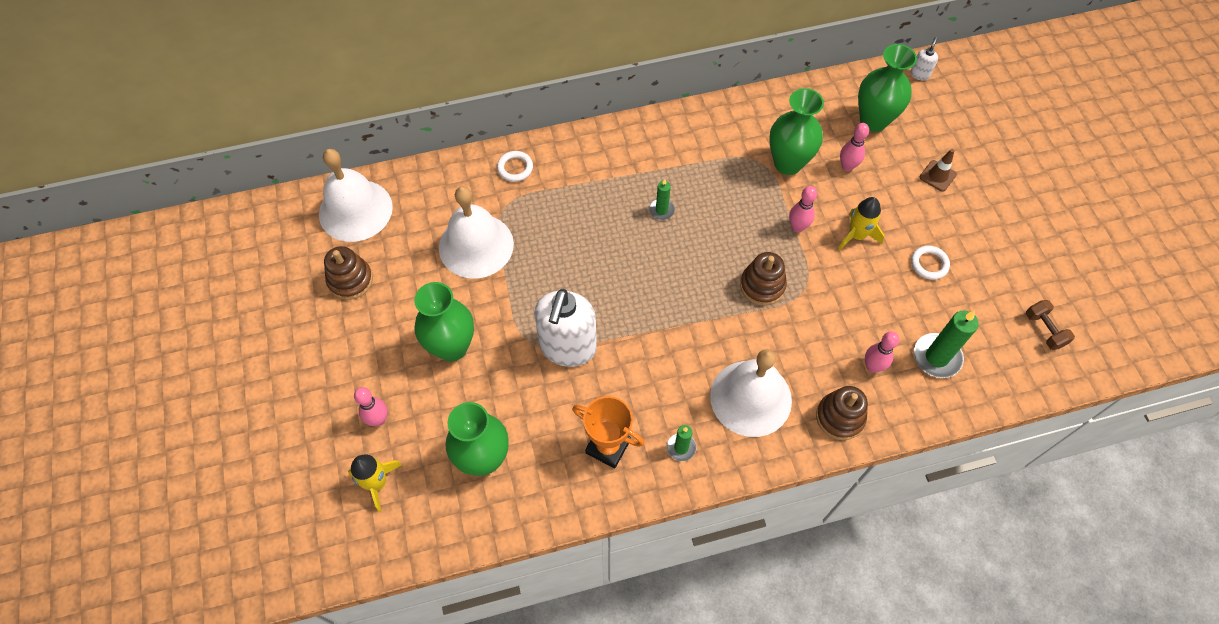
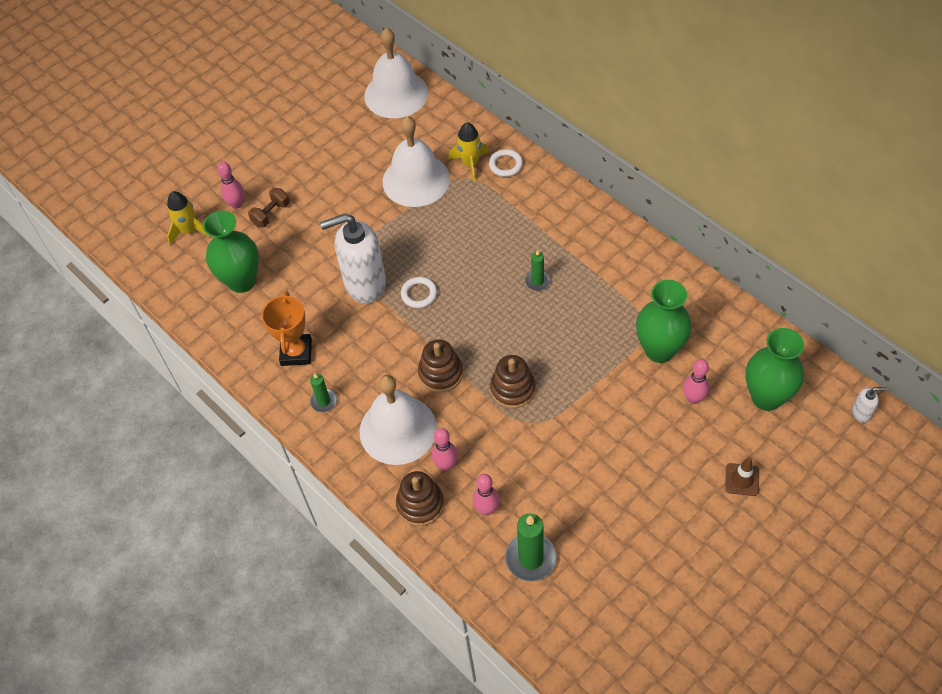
camera: 65 degrees right, 5 degrees down
brown stacking toy [324,246,373,300] -> brown stacking toy moved to [418,339,463,393]
green vase [414,282,474,361] -> none
pink bowling pin [789,186,817,232] -> pink bowling pin moved to [432,428,458,471]
yellow rocket [838,197,884,250] -> yellow rocket moved to [448,122,489,182]
white ring [911,245,950,280] -> white ring moved to [401,277,437,308]
brown dumbbell [1026,300,1075,350] -> brown dumbbell moved to [248,188,290,227]

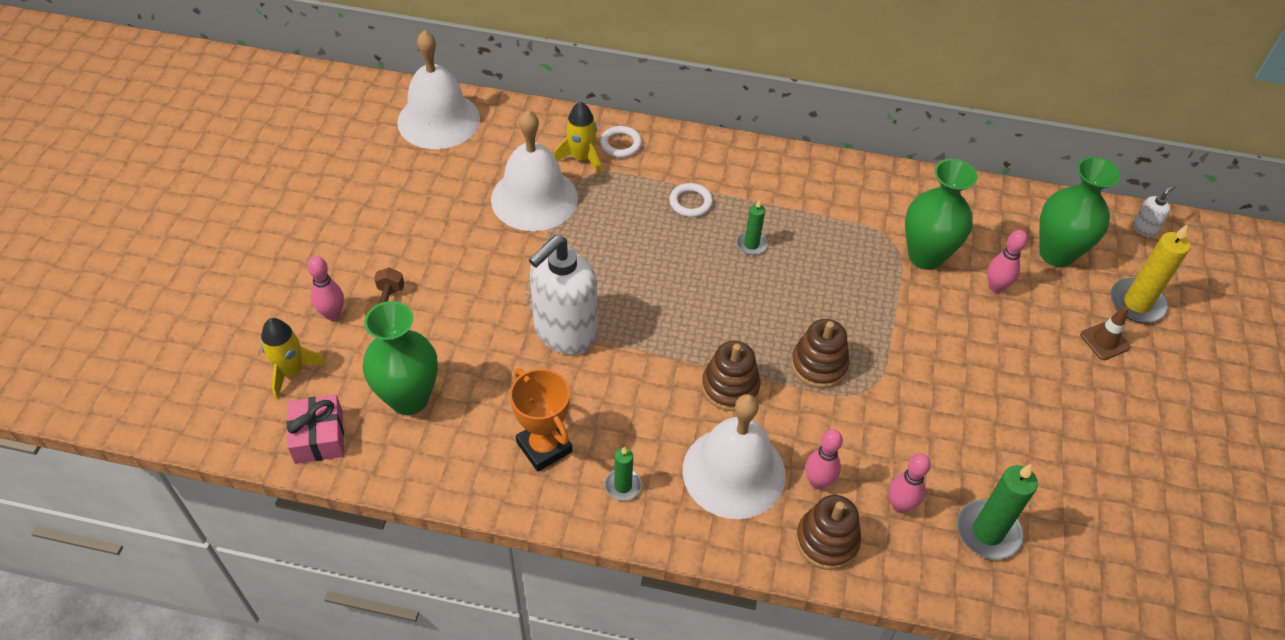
camera: 40 degrees left, 5 degrees down
white ring [401,277,437,308] -> white ring moved to [669,183,713,217]
none -> pink gift [286,395,344,464]
none -> yellow candle [1111,224,1190,323]

